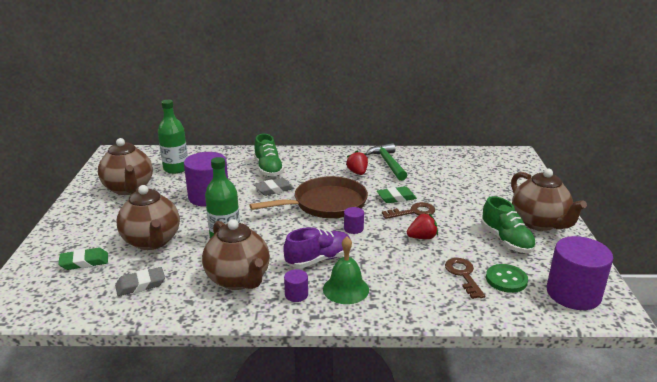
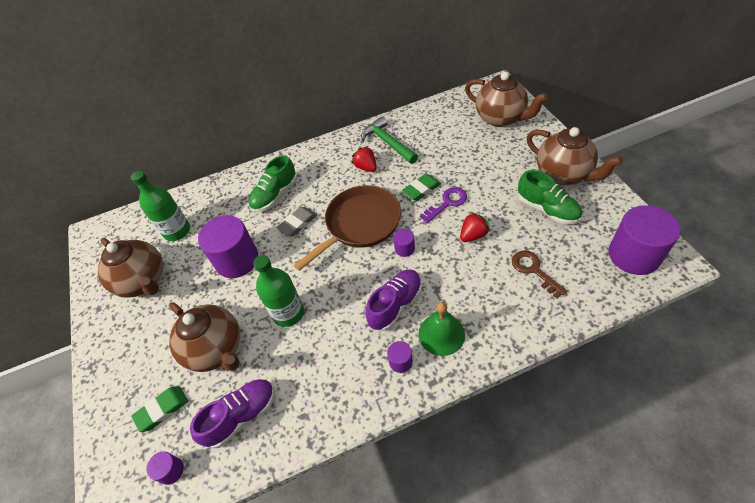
camera: 15 degrees left, 25 degrees up
grey eraser [115,267,165,296] -> purple shoe [190,379,275,449]
brown teapot [202,219,270,290] -> brown teapot moved to [465,72,549,127]
green shoe [254,134,284,177] -> green shoe turned 75 degrees clockwise [248,155,297,212]
brown key [382,202,435,219] -> purple key [420,187,467,223]
green button [486,264,528,293] -> none
none -> purple cylinder [146,451,184,485]

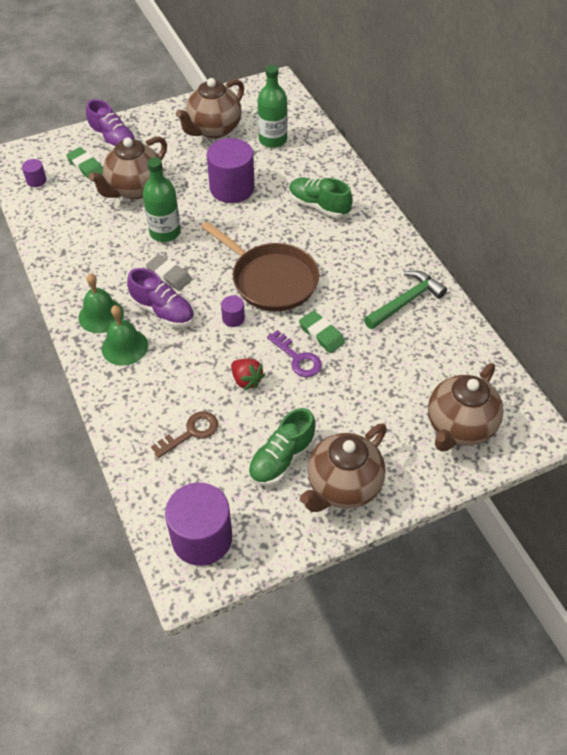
camera: 80 degrees right, 0 degrees up
purple shoe [190,379,275,449] -> purple shoe moved to [86,99,136,149]
grey eraser [277,207,317,236] -> grey eraser moved to [146,254,192,291]
red strawberry [352,146,377,172] -> none
purple cylinder [387,341,413,373] -> green bell [78,273,124,333]

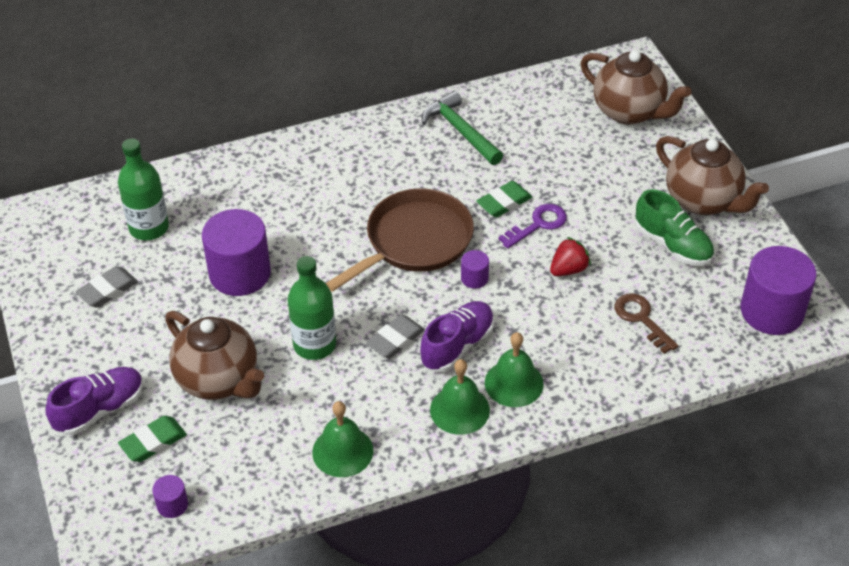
camera: 85 degrees left, 5 degrees down
brown teapot [176,78,244,139] -> grey eraser [76,266,138,307]
green shoe [289,178,353,218] -> none
none -> green bell [312,401,373,477]

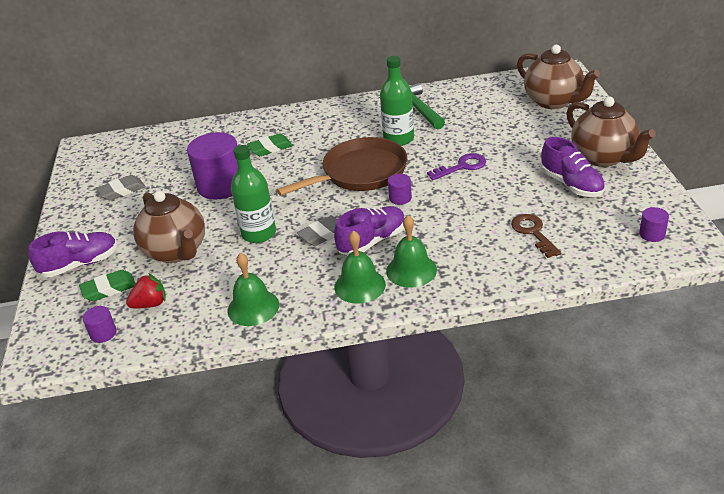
camera: 15 degrees right, 10 degrees down
green bottle [118,138,169,240] -> green bottle moved to [380,56,414,146]
green eraser [476,181,532,217] -> green eraser moved to [247,133,293,156]
red strawberry [550,237,591,276] -> red strawberry moved to [126,273,166,308]
green shoe [635,189,714,266] -> purple shoe [541,137,605,197]
purple cylinder [741,246,817,335] -> purple cylinder [639,207,669,242], size x0.44

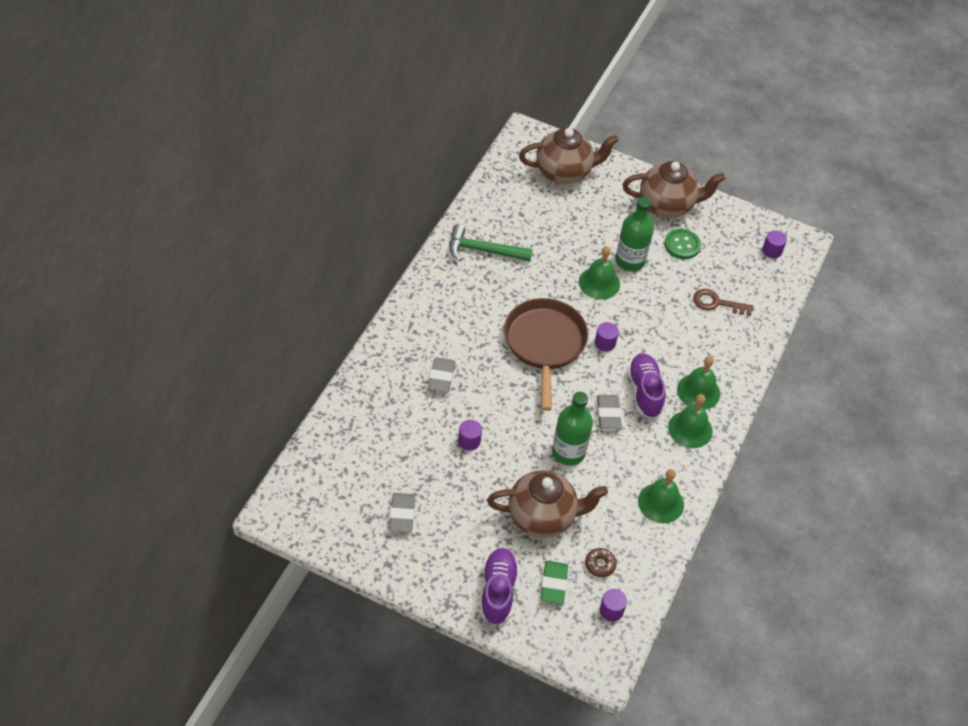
camera: 65 degrees left, 15 degrees up
red strawberry [126,273,166,308] -> brown donut [585,548,617,577]
purple cylinder [187,132,238,199] -> purple cylinder [458,420,482,451], size x0.44
green eraser [247,133,293,156] -> grey eraser [428,358,455,393]
green bottle [380,56,414,146] -> green bottle moved to [615,197,654,271]
purple key [427,153,486,180] -> green bell [579,246,620,300]
purple shoe [541,137,605,197] -> green button [664,229,701,259]

